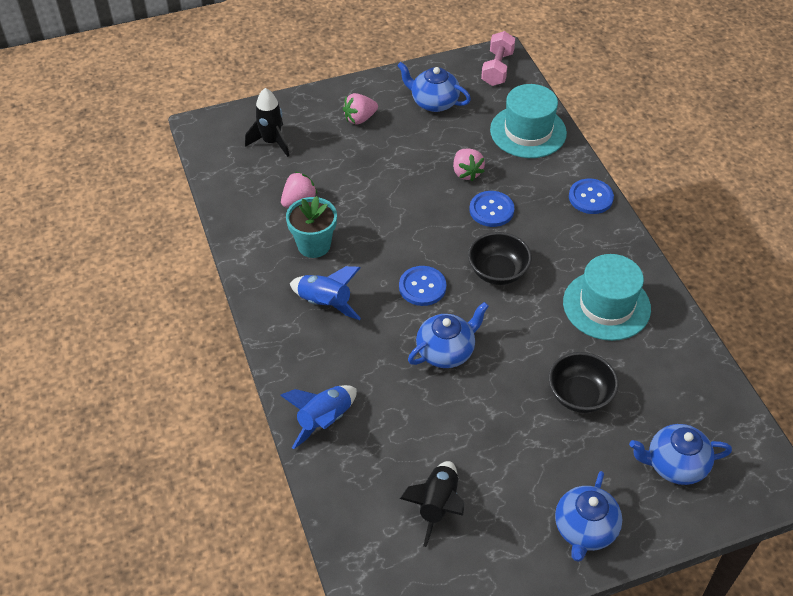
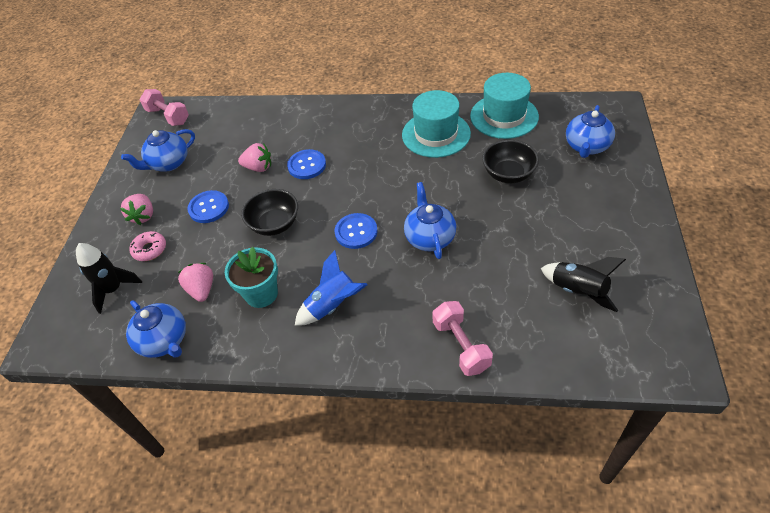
camera: 60 degrees left, 0 degrees up
blue rocket [280,385,357,449] -> pink dumbbell [432,301,493,376]
black bowl [468,232,532,285] -> black bowl moved to [241,189,298,236]
turquoise hat [490,84,567,158] -> turquoise hat moved to [470,73,539,139]
blue teapot [555,471,622,562] -> blue teapot moved to [126,300,186,358]
blue button [569,178,614,214] -> blue button moved to [187,190,229,223]
none -> pink donut [130,231,166,261]

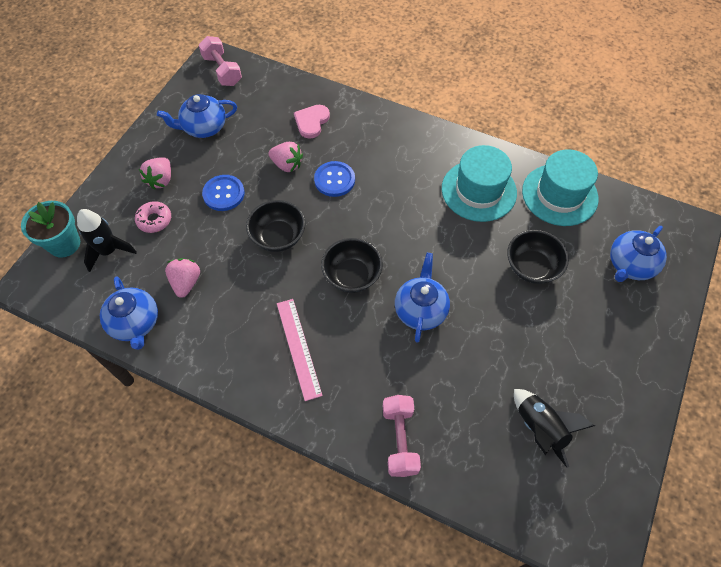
camera: 15 degrees right, 10 degrees up
turquoise flower pot [225,247,278,308] -> turquoise flower pot moved to [21,201,80,257]
blue rocket [295,250,368,326] -> pink ruler [277,299,323,401]
blue button [335,213,378,249] -> black bowl [321,238,383,293]
none -> pink heart [294,105,330,139]

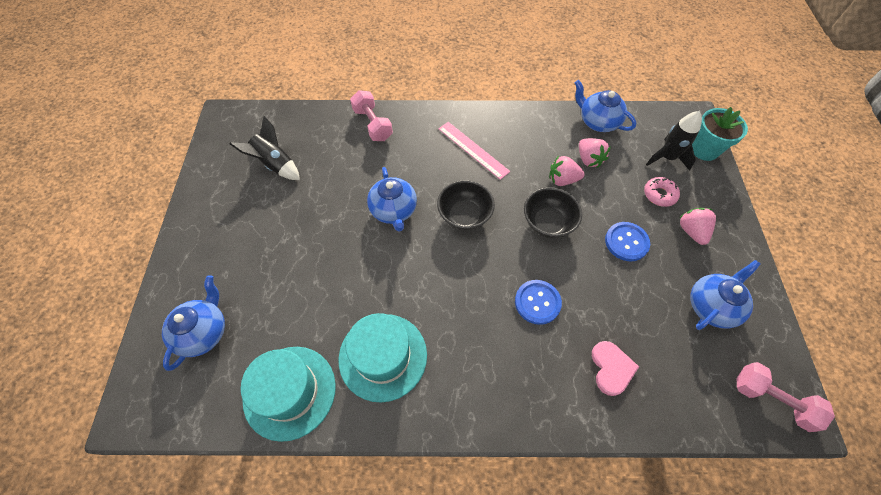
camera: 155 degrees right, 0 degrees up
pink strawberry [268,142,303,172] -> pink strawberry moved to [549,156,585,186]
black bowl [507,230,569,284] -> none

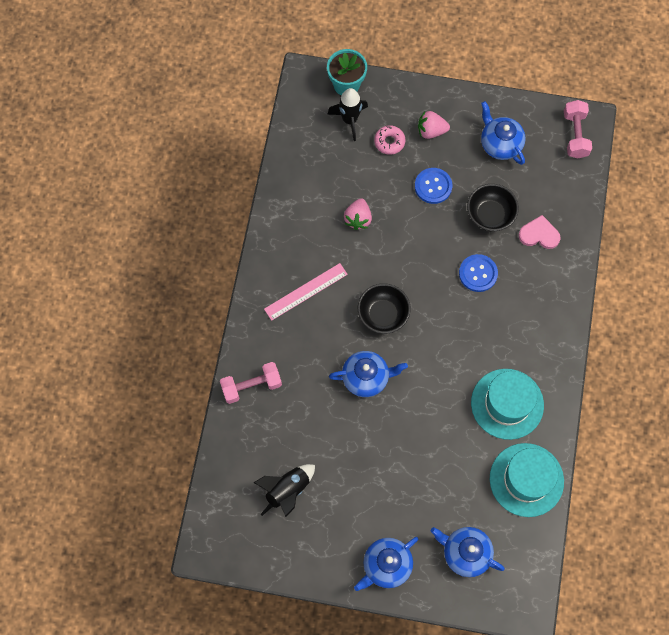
camera: 80 degrees left, 10 degrees up
black bowl [524,187,582,238] -> black bowl moved to [467,184,519,231]
blue teapot [575,80,636,132] -> blue teapot moved to [354,537,418,591]
pink strawberry [579,138,611,168] -> none
pink dumbbell [737,362,835,432] -> pink dumbbell turned 45 degrees counterclockwise [564,100,592,158]

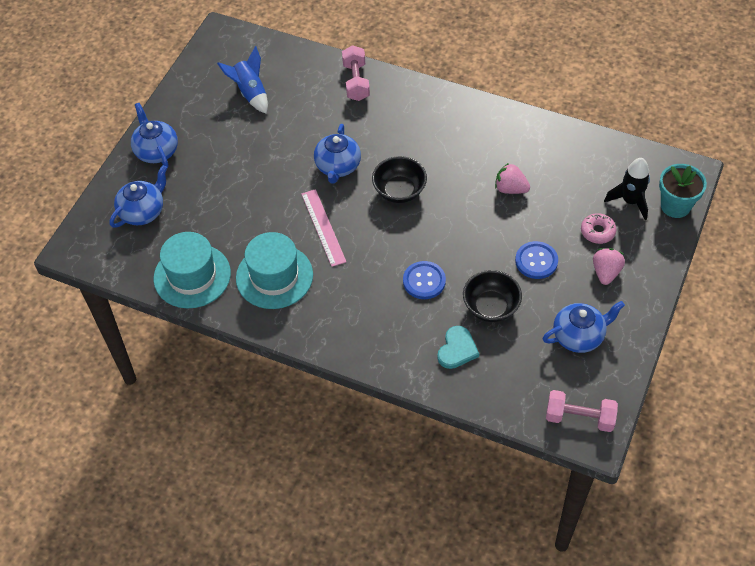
camera: 105 degrees right, 15 degrees down
black rocket [253,464,315,517] -> blue rocket [217,46,268,114]
pink ruler [264,263,348,321] -> pink ruler moved to [301,189,346,267]
pink heart [519,215,561,249] -> turquoise heart [437,326,479,369]

